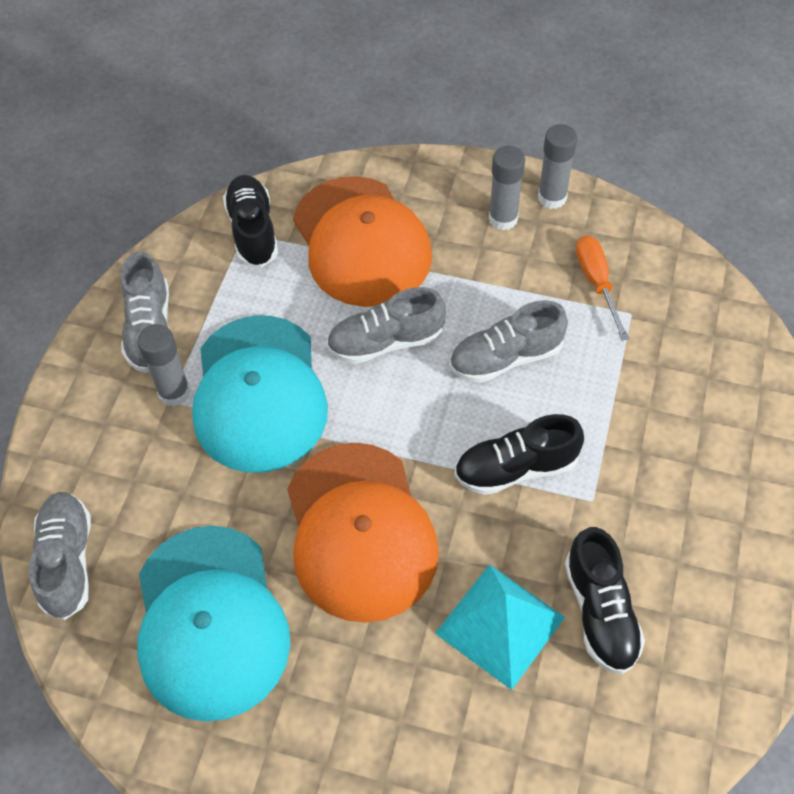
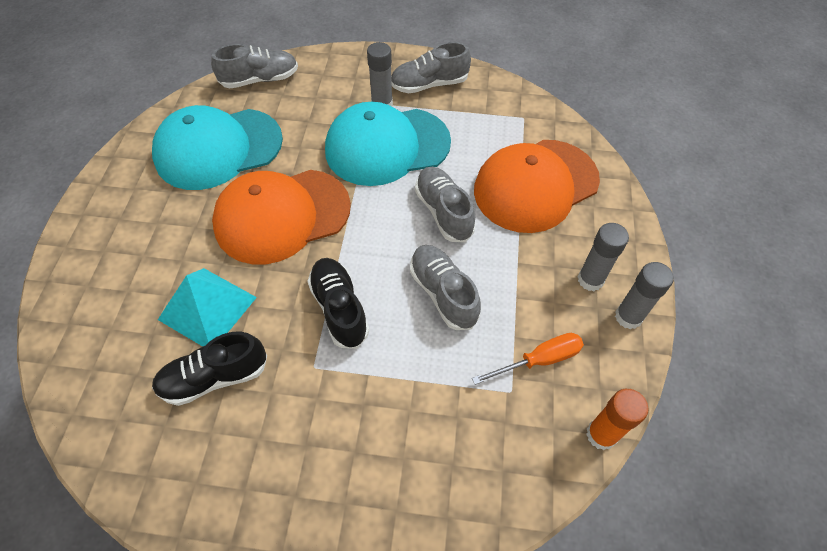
camera: 80 degrees right, 0 degrees up
black shoe [223,175,278,268] -> none
none -> orange glue stick [586,389,649,450]

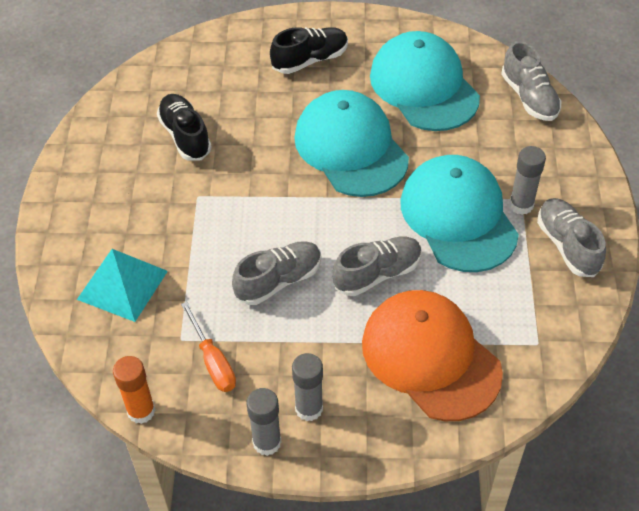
camera: 85 degrees right, 5 degrees down
turquoise pyramid [158,268,257,347] -> turquoise pyramid moved to [77,249,168,322]
orange cap [212,170,351,264] -> turquoise cap [294,90,409,197]
black shoe [307,258,369,349] -> black shoe moved to [270,27,348,74]

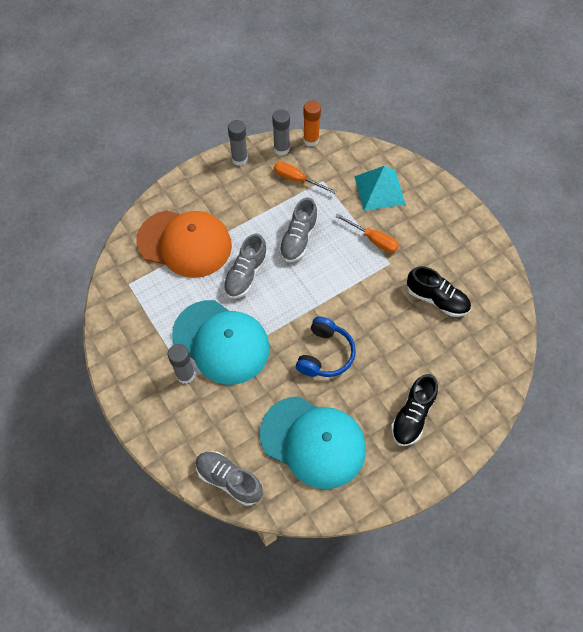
camera: 145 degrees right, 10 degrees up
grey glue stick [292,353,323,421] -> grey glue stick moved to [272,110,290,156]
turquoise cap [294,90,409,197] -> blue headphones [296,317,356,377]
grey shoe [537,198,606,277] -> none
none -> orange screwdriver [335,214,399,253]

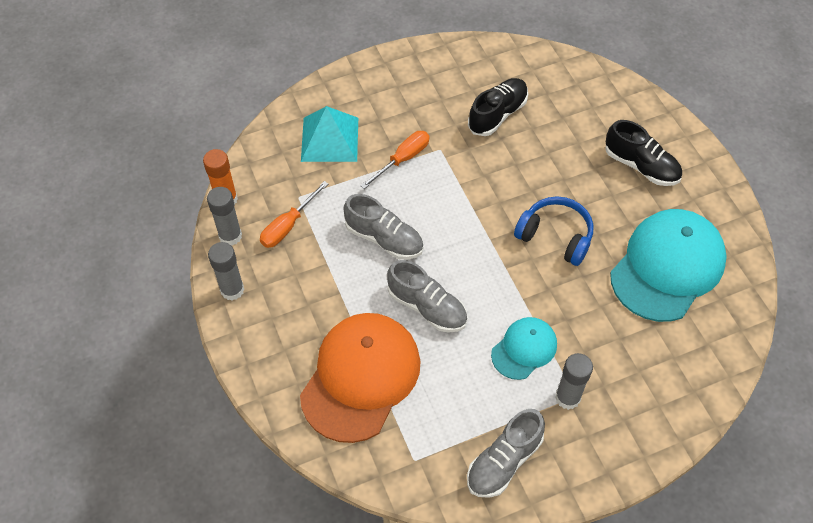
camera: 80 degrees left, 5 degrees down
turquoise cap [172,300,270,385] -> turquoise cap [491,317,557,380], size x0.53
grey shoe [196,451,263,506] -> grey shoe moved to [467,409,545,498]

